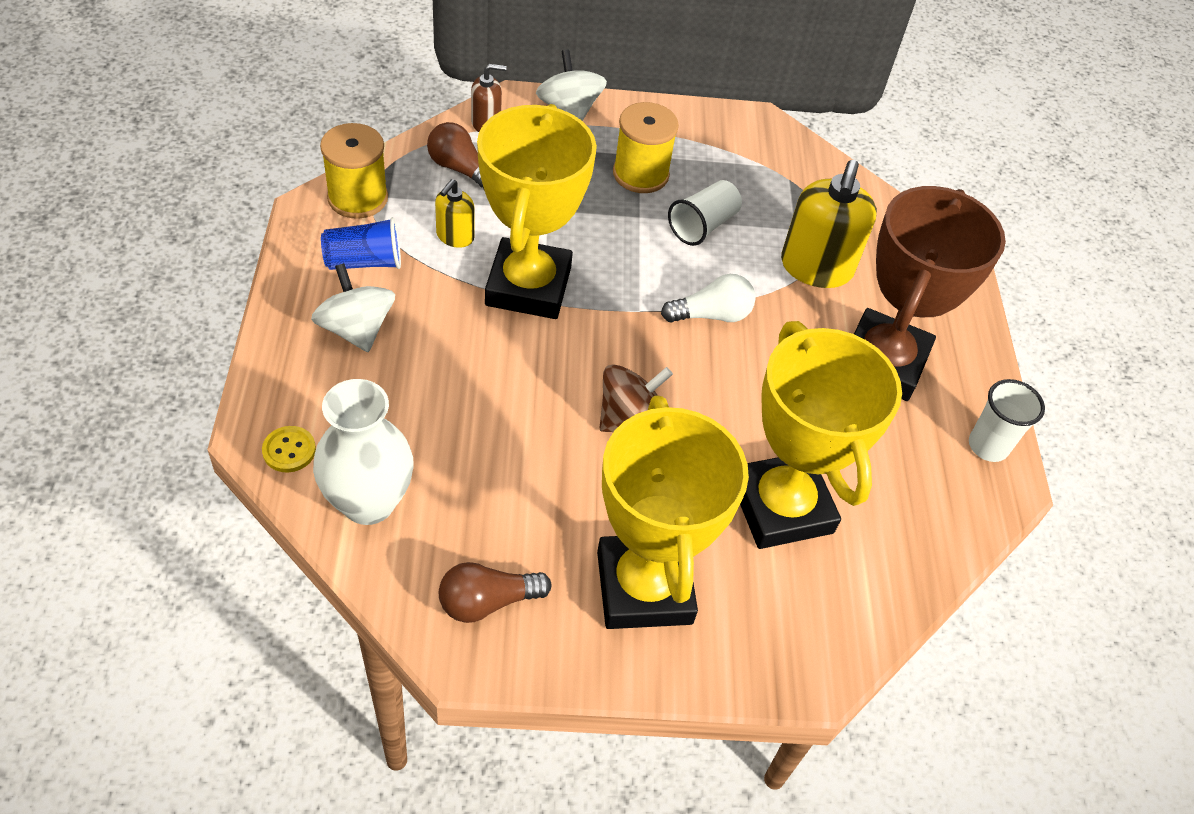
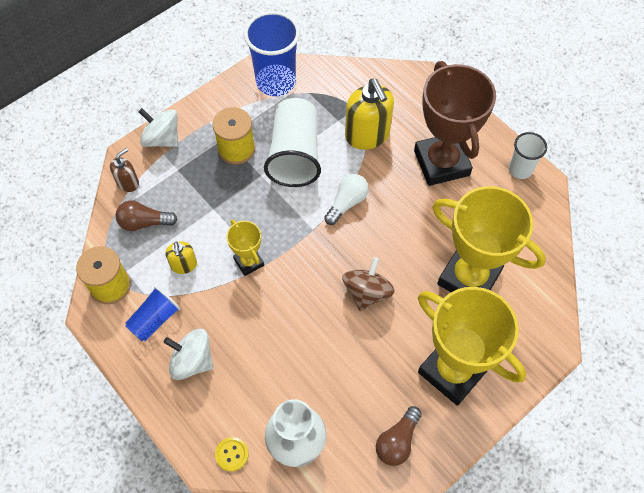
camera: 35 degrees left, 10 degrees up
yellow trophy [477,104,597,319] -> yellow trophy [227,219,264,276], size x0.48
white cup [668,180,742,246] -> white cup [264,98,321,187], size x1.77
none -> blue cup [244,11,300,96]

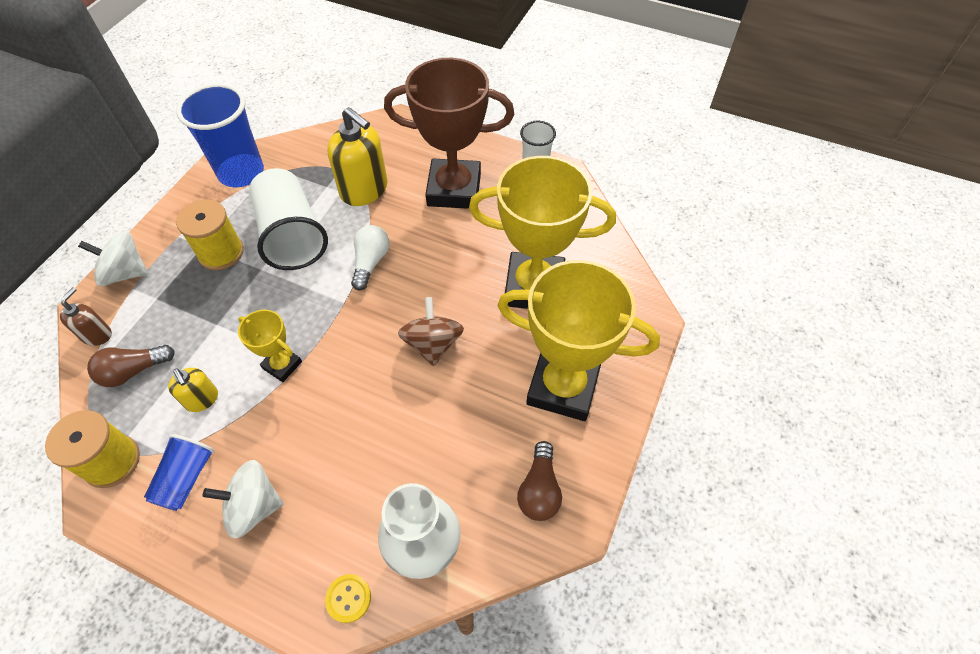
camera: 25 degrees left, 5 degrees down
brown trophy [414,61,496,186] -> brown trophy turned 45 degrees counterclockwise [384,58,514,209]

